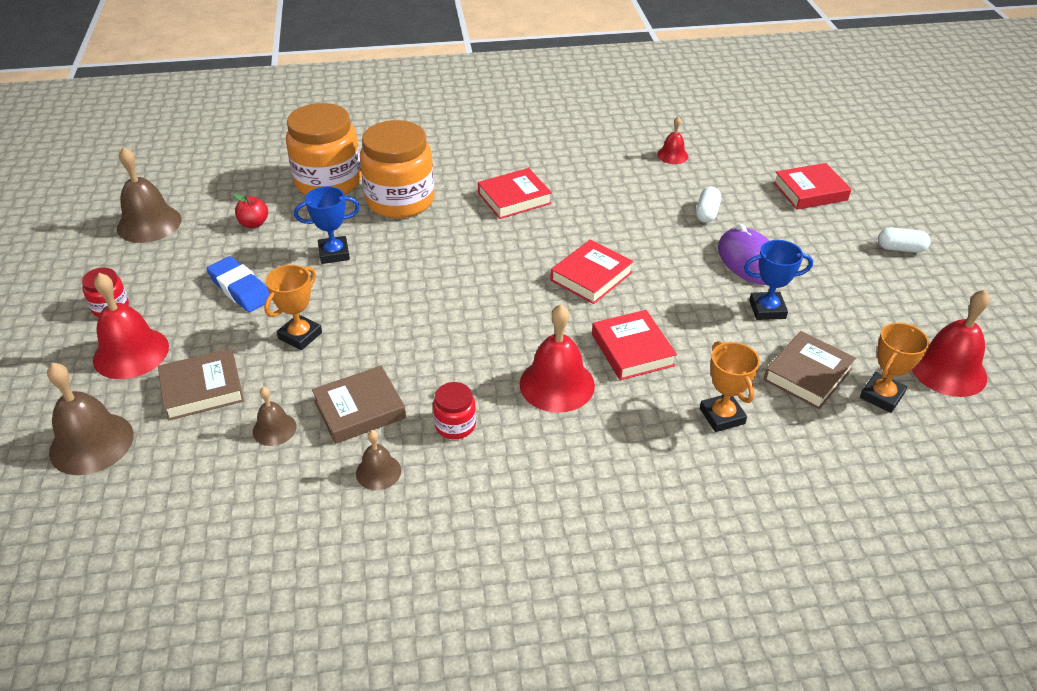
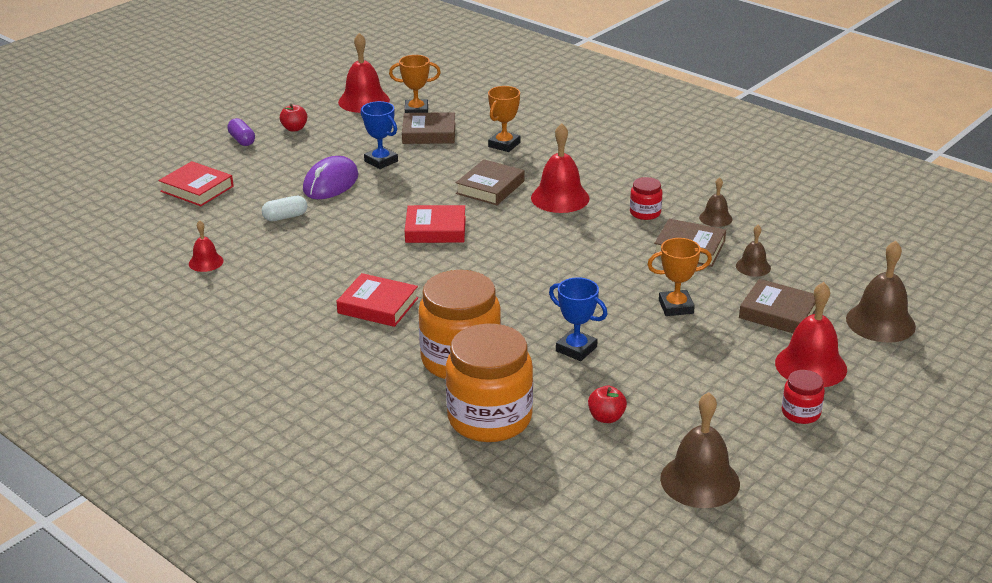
camera: 130 degrees left, 10 degrees down
blue eraser [206,256,272,312] -> none
red book [592,310,677,380] -> brown book [456,159,524,205]
white capsule [878,228,931,253] -> purple capsule [227,118,255,146]
none -> red apple [280,104,307,132]

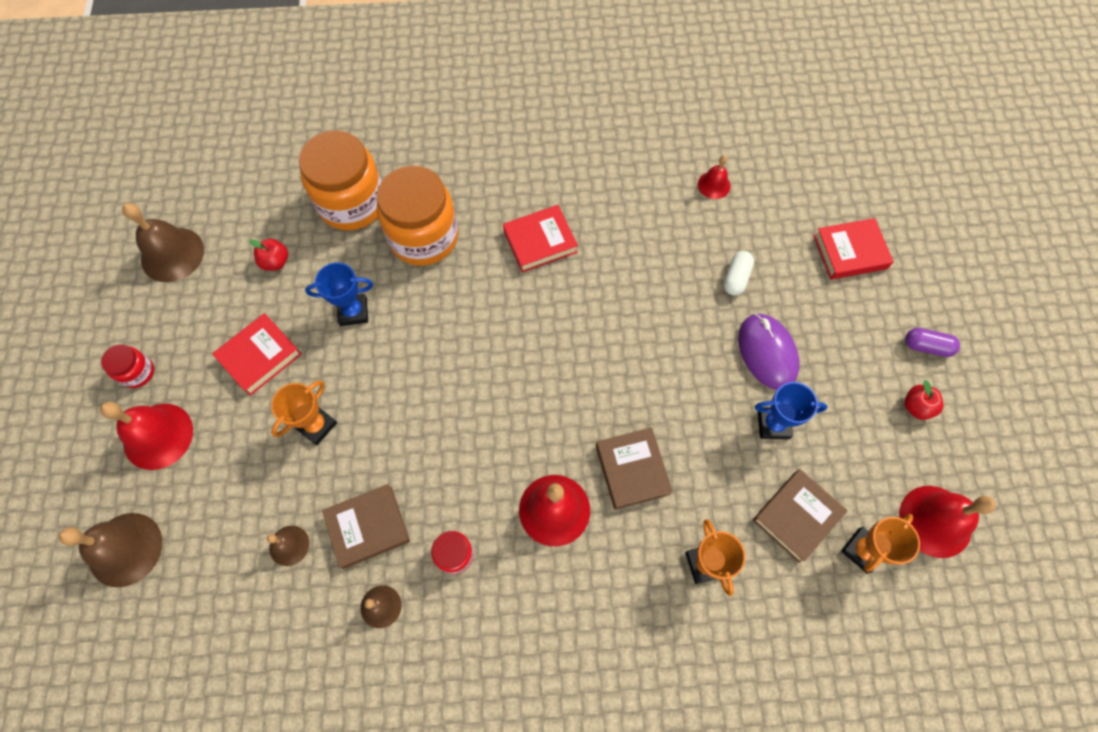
camera: 135 degrees right, 35 degrees up
red book [405,205,466,243] -> red book moved to [212,313,302,396]
brown book [739,279,816,333] -> none

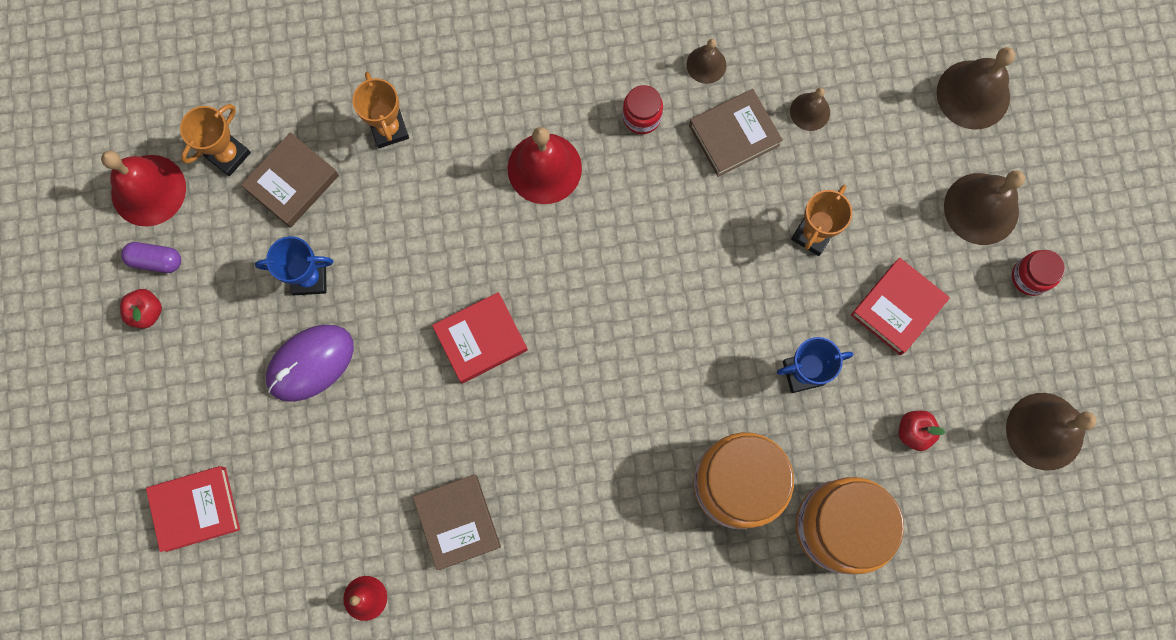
camera: 175 degrees right, 10 degrees up
red bell [100,402,193,470] -> brown bell [944,170,1025,245]
red book [503,205,578,273] -> red book moved to [432,292,528,383]
brown book [596,427,673,510] -> brown book moved to [413,475,501,570]
white capsule [724,251,754,296] -> none
purple mouse [738,314,800,390] -> purple mouse turned 75 degrees clockwise [266,325,354,402]
purple capsule [905,328,960,357] -> purple capsule moved to [121,242,181,273]

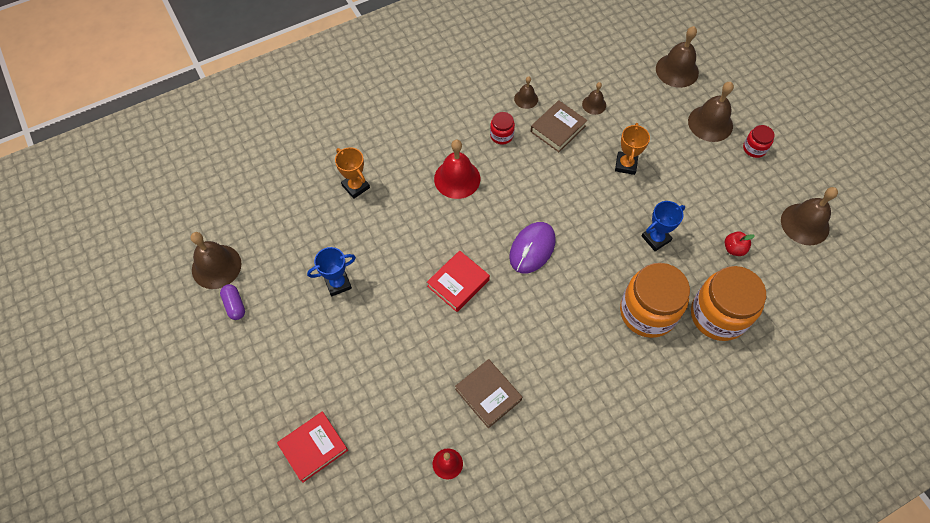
camera: 20 degrees left, 15 degrees down
red bell [101,151,186,227] -> brown bell [190,232,242,289]
red apple [120,289,162,328] -> none
purple capsule [121,242,181,273] -> purple capsule turned 75 degrees clockwise [220,284,245,320]
orange trophy [180,104,251,176] -> none
brown book [241,132,339,228] -> none
purple mouse [266,325,354,402] -> purple mouse moved to [509,222,556,273]
red book [851,258,950,355] -> none

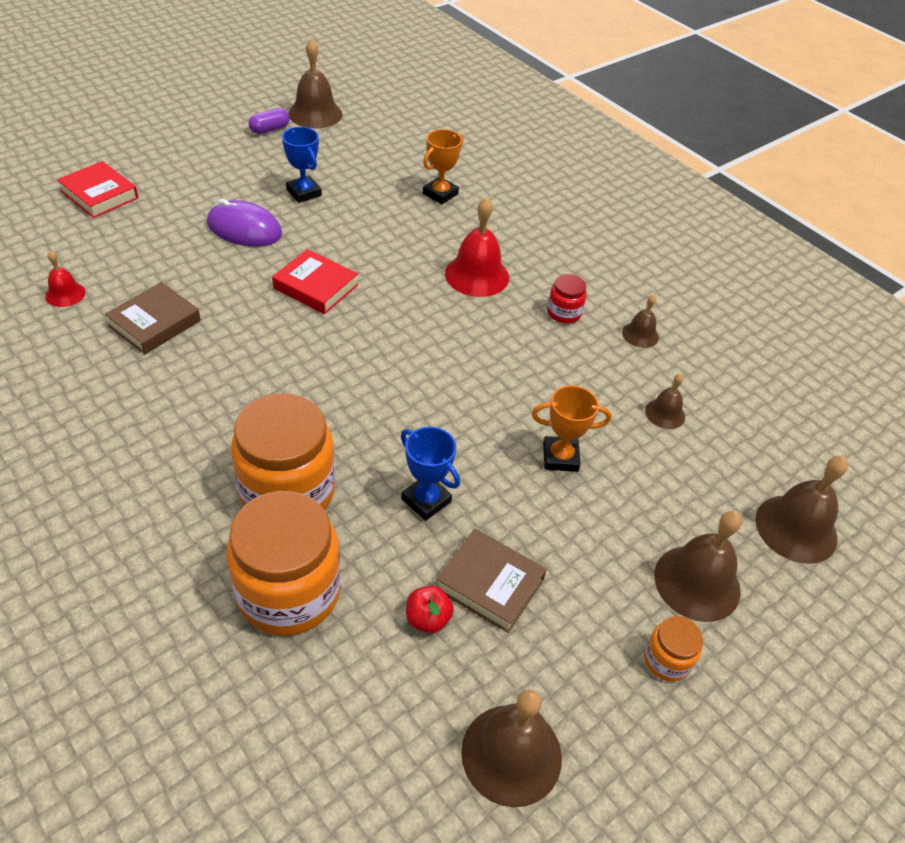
camera: 75 degrees right, 15 degrees down
purple mouse [509,222,556,273] -> purple mouse moved to [207,199,282,247]
brown book [531,101,587,152] -> brown book moved to [436,528,547,633]
red jar [743,125,775,158] -> orange jar [644,616,703,682]

